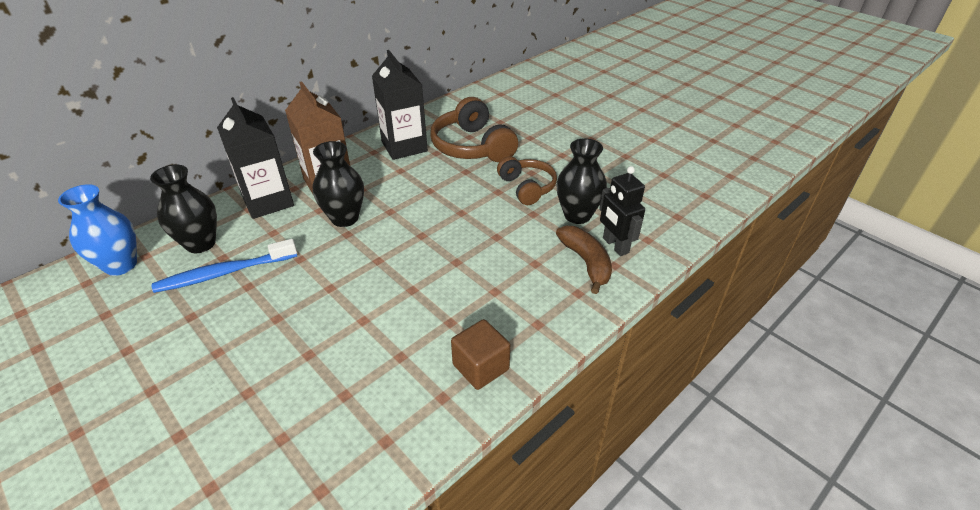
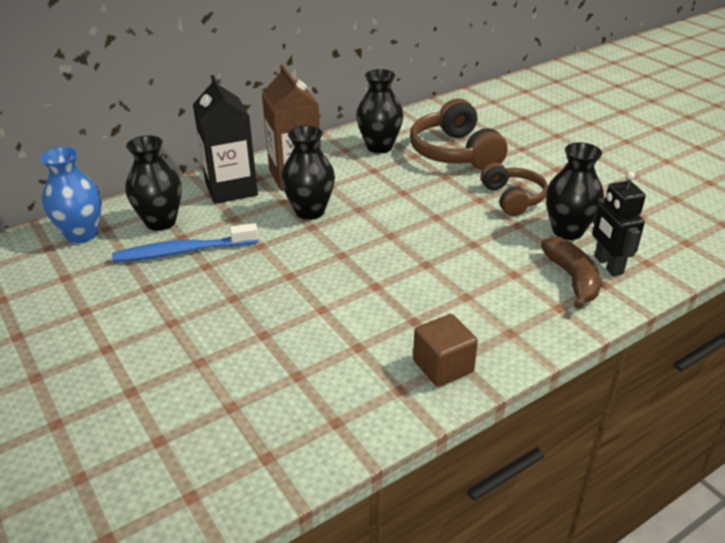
camera: 10 degrees right, 5 degrees down
black carton [372,50,428,160] -> black vase [356,69,403,153]

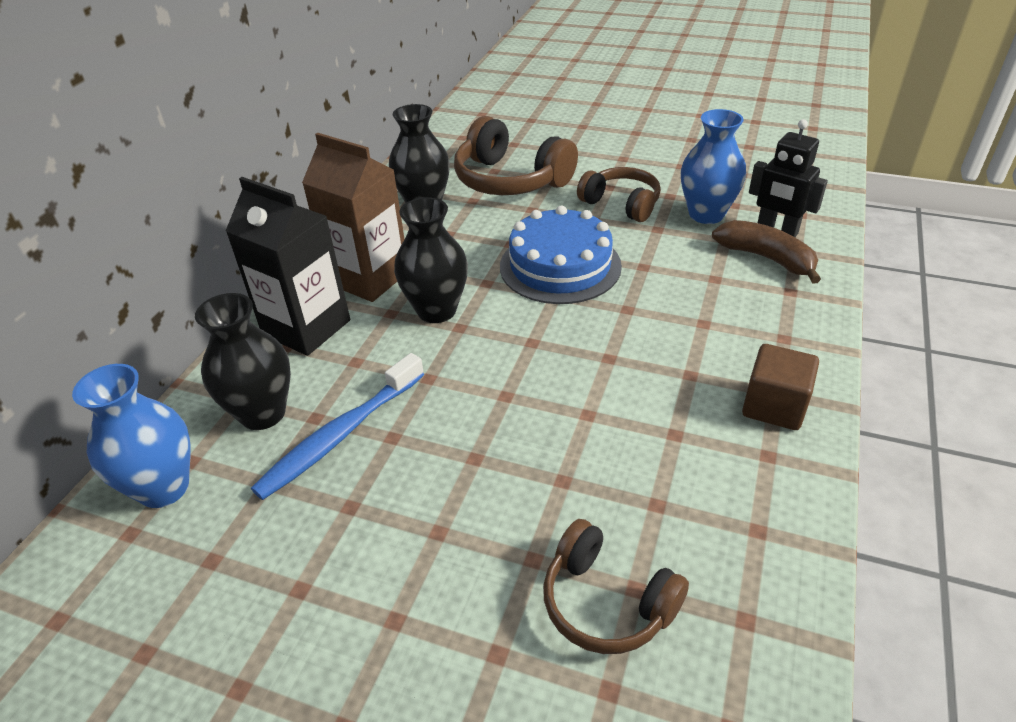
camera: 35 degrees left, 5 degrees up
black vase [546,142,604,240] -> blue vase [681,109,746,224]
none -> blue cake [500,205,622,304]
none -> brown headphones [543,519,689,654]

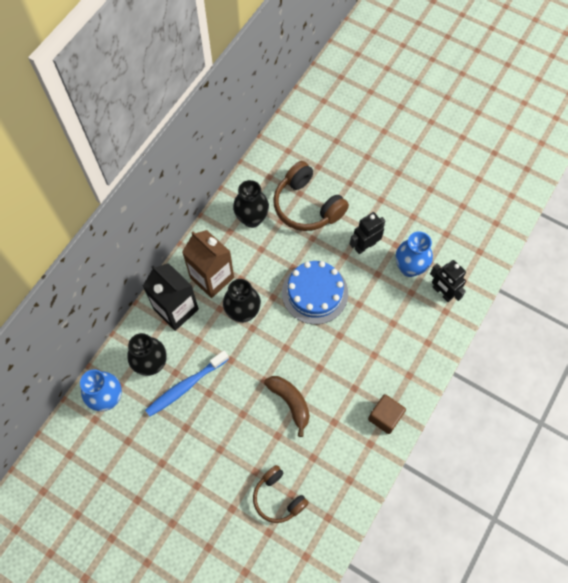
camera: 10 degrees right, 25 degrees up
brown headphones [577,167,661,222] -> black robot [350,212,385,254]
brown banana [712,220,821,284] -> brown banana moved to [264,376,310,437]

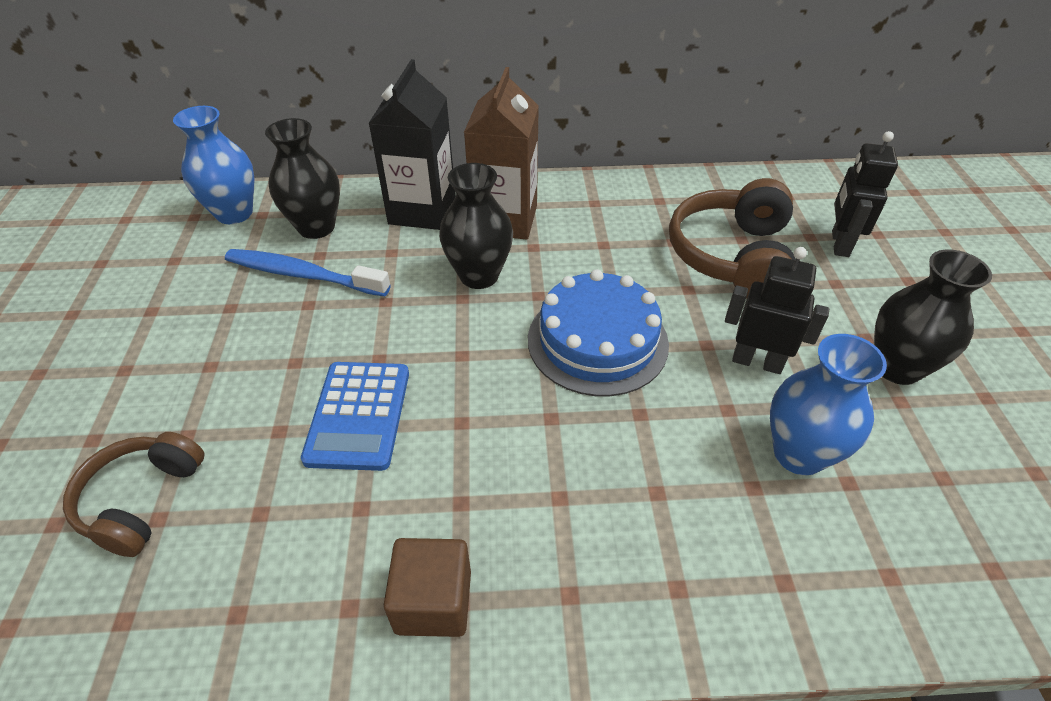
camera: 55 degrees right, 20 degrees down
black vase [233,180,269,228] -> black vase moved to [874,249,992,385]
brown banana [264,376,310,437] -> blue calculator [301,362,409,471]
black robot [430,260,466,302] -> black robot moved to [832,131,898,257]

